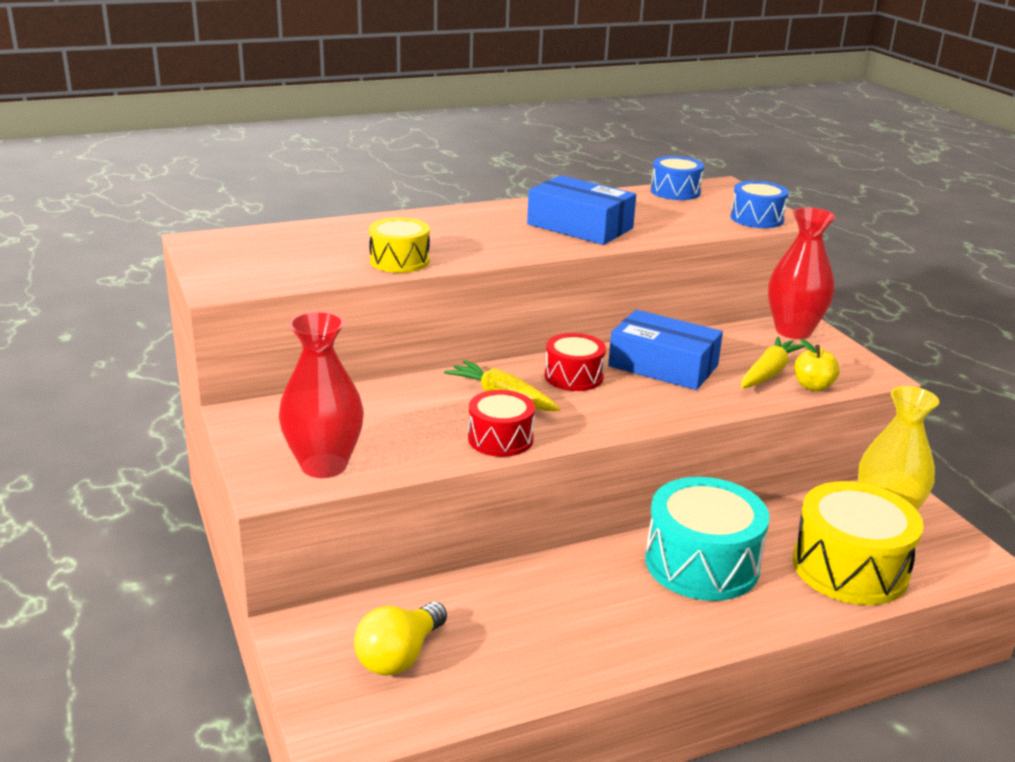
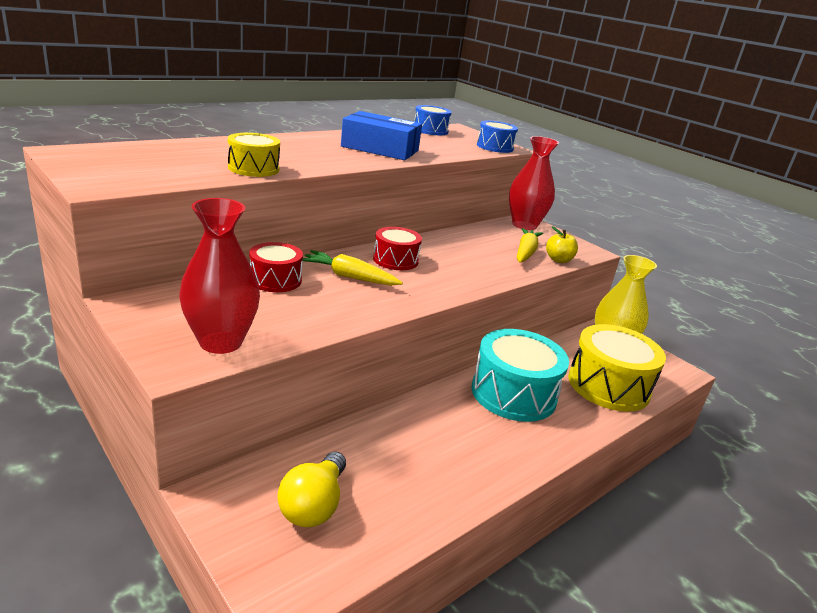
camera: 20 degrees left, 0 degrees up
red drum [468,390,535,457] -> red drum moved to [249,242,303,292]
blue box [608,310,723,390] -> none

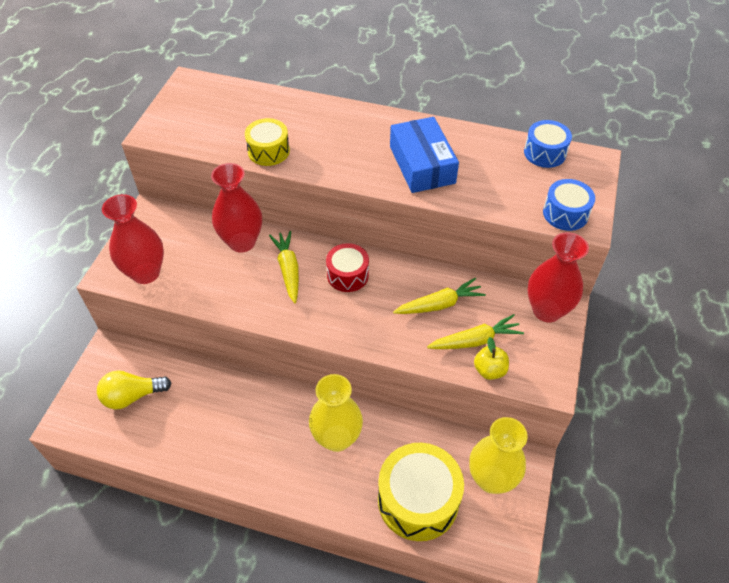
camera: 60 degrees right, 25 degrees up
red drum [249,242,303,292] -> red vase [211,163,262,253]
turquoise drum [472,329,569,422] -> yellow vase [309,374,363,452]
none -> yellow carrot [393,278,486,314]

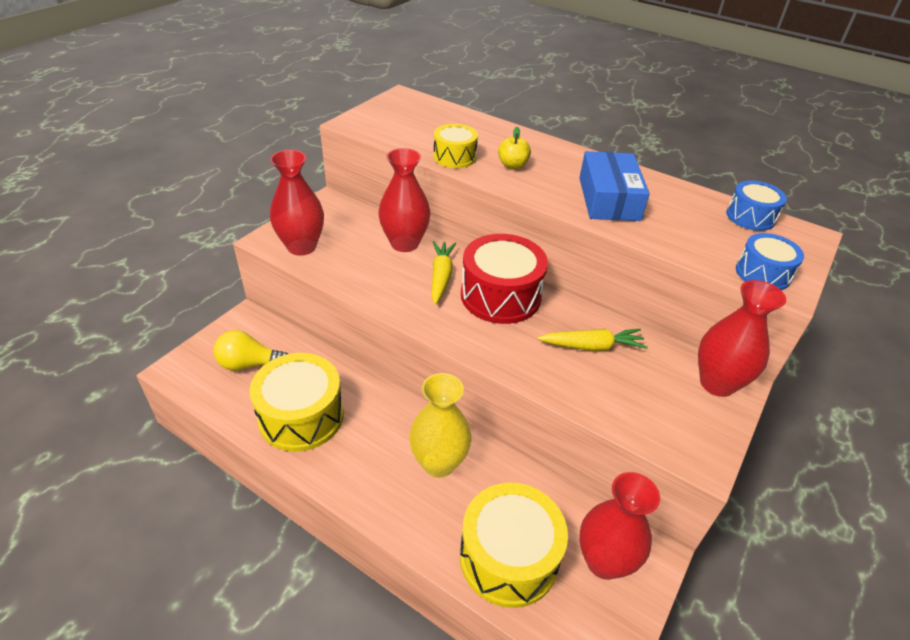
camera: 15 degrees right, 10 degrees down
red drum [326,243,369,292] -> red drum [461,234,548,324], size x1.76
yellow carrot [427,314,524,349] -> none
yellow vase [469,417,527,494] -> red vase [579,472,660,580]
yellow apple [474,337,509,380] -> yellow apple moved to [498,127,531,169]
none -> yellow drum [250,353,344,452]

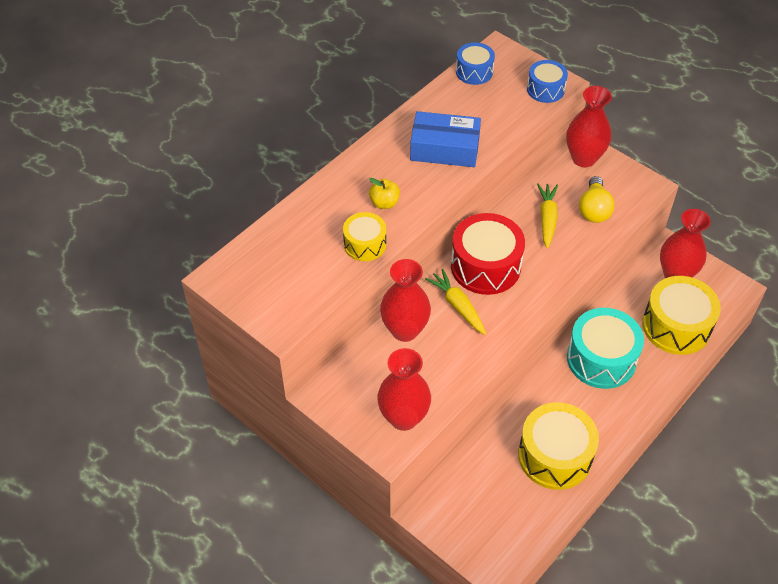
camera: 80 degrees left, 10 degrees up
yellow light bulb [213,330,288,371] -> yellow light bulb moved to [579,176,615,223]
yellow vase [409,373,472,478] -> turquoise drum [567,308,644,389]
yellow carrot [431,241,456,305] -> yellow carrot turned 45 degrees clockwise [425,269,486,335]

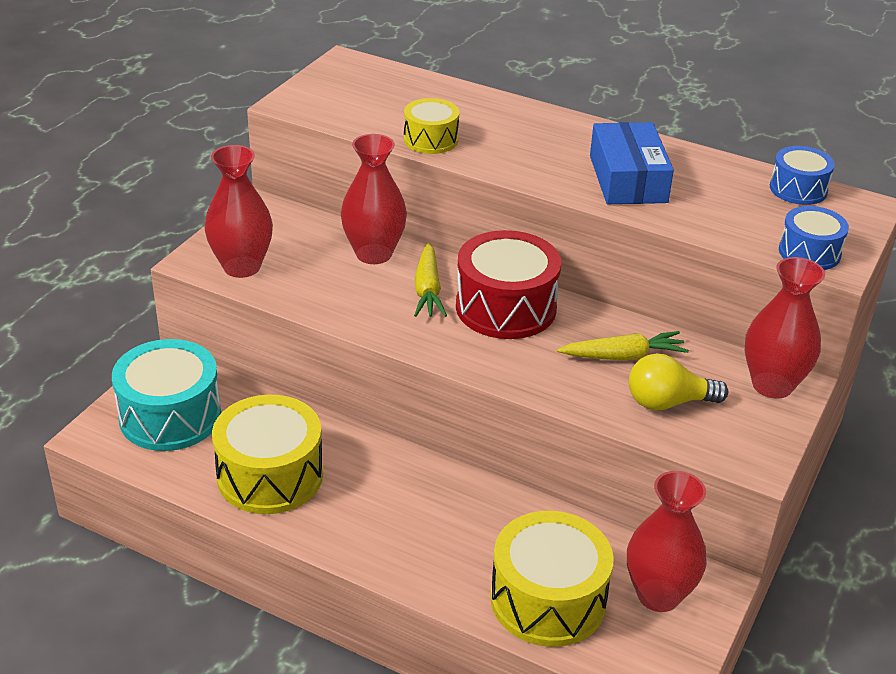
camera: 75 degrees right, 15 degrees down
yellow apple [369,178,400,209] -> none
yellow carrot [425,269,486,335] -> yellow carrot turned 135 degrees clockwise [414,243,447,317]
turquoise drum [567,308,644,389] -> turquoise drum moved to [112,339,221,451]

